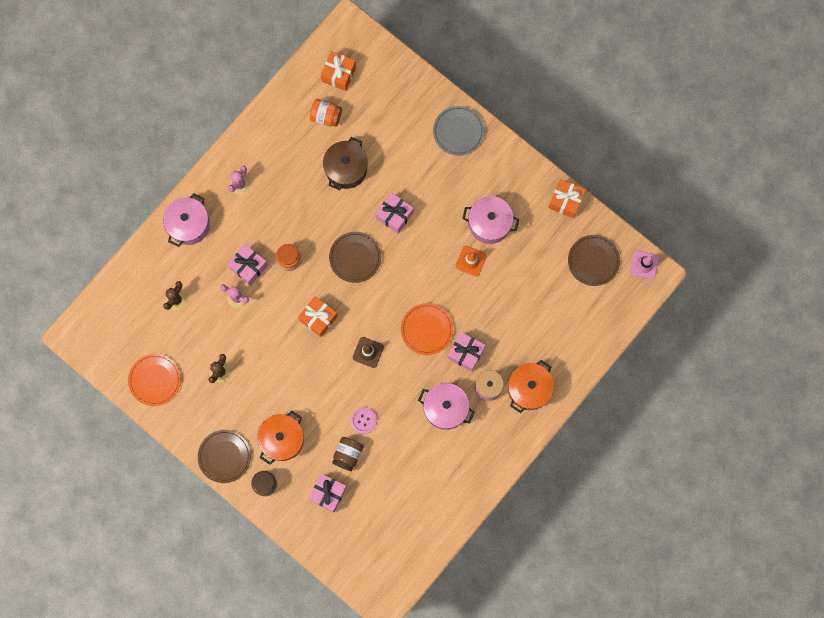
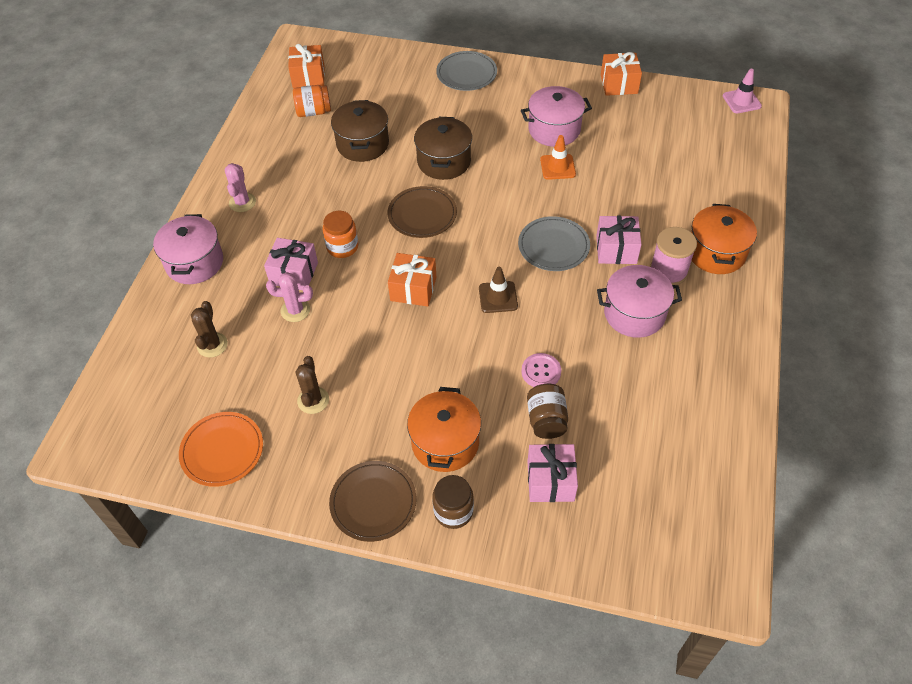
camera: 25 degrees left, 25 degrees down
pink gift [376,192,414,234] -> brown pot [414,117,472,180]
orange plate [401,303,453,355] -> grey plate [518,216,590,271]
brown plate [568,235,620,286] -> none

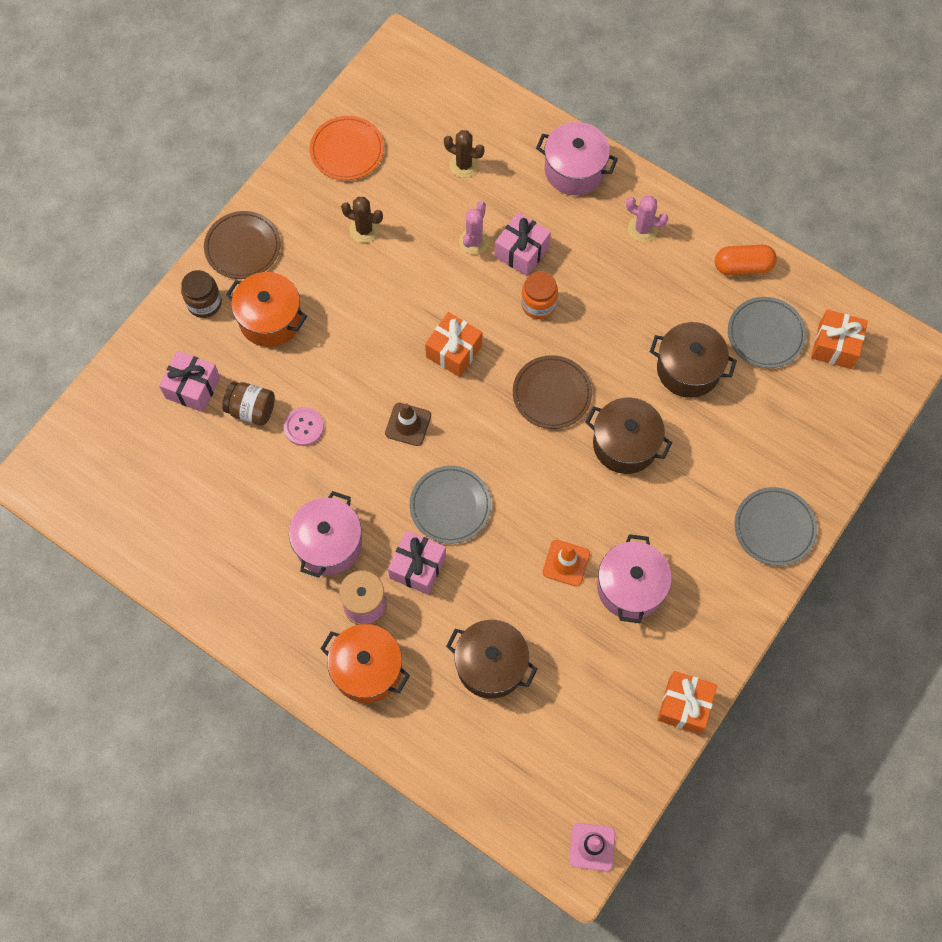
camera: 110 degrees right, 15 degrees up
orange jar [293,85,331,117] -> grey plate [728,297,806,368]
none -> brown pot [446,620,537,699]
none -> orange capsule [715,245,777,275]

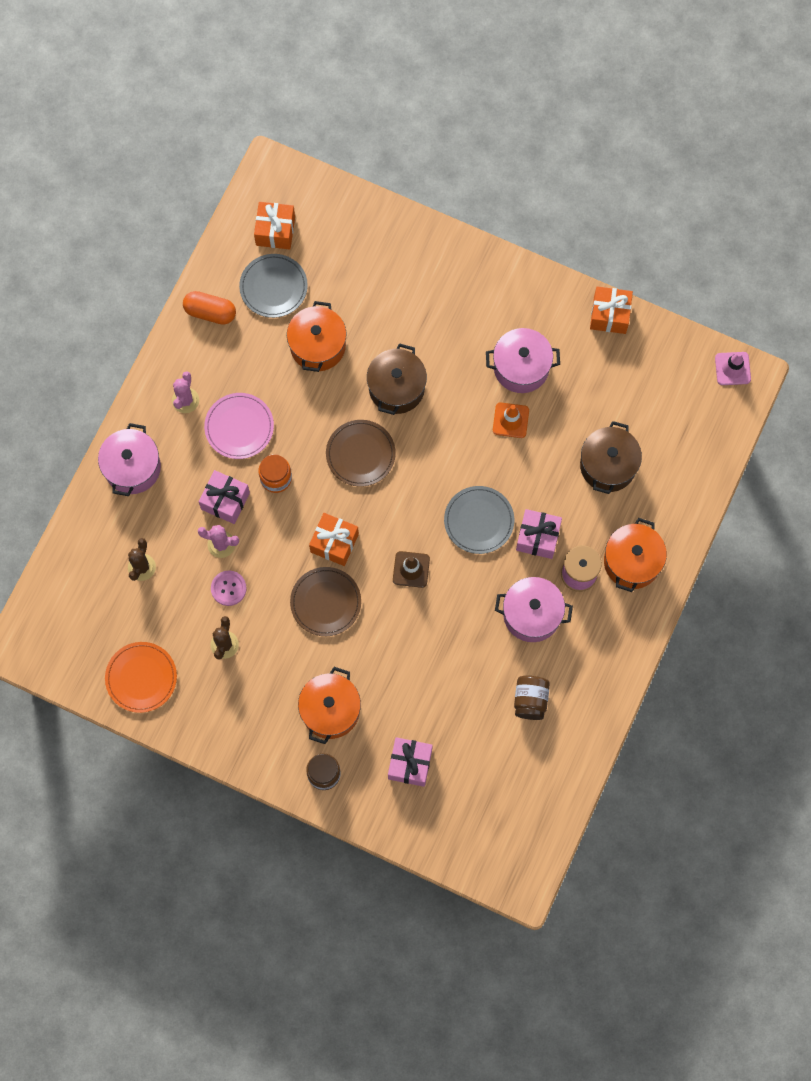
camera: 100 degrees left, 5 degrees up
brown plate [204,211,281,279] -> brown plate moved to [290,567,361,636]
brown jar [222,382,275,426] -> brown jar moved to [514,676,550,720]
pink button [283,407,324,446] -> pink button moved to [211,571,247,606]
brown pot [650,322,737,398] -> orange pot [287,301,347,372]
orange capsule [715,245,777,275] -> orange capsule turned 60 degrees counterclockwise [183,291,236,325]
grey plate [734,487,817,566] -> none
none -> pink plate [204,393,274,459]

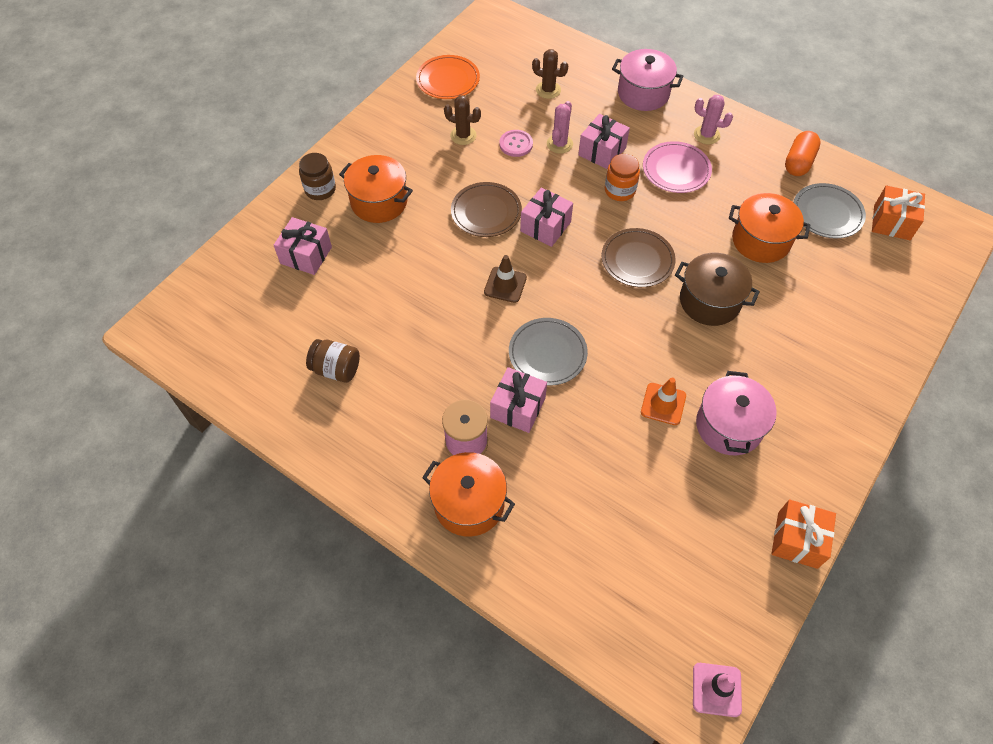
camera: 100 degrees right, 15 degrees down
orange gift [309,513,359,566] -> pink gift [520,187,573,247]
pink pot [495,577,573,642] -> none
brown pot [580,421,642,494] -> none

